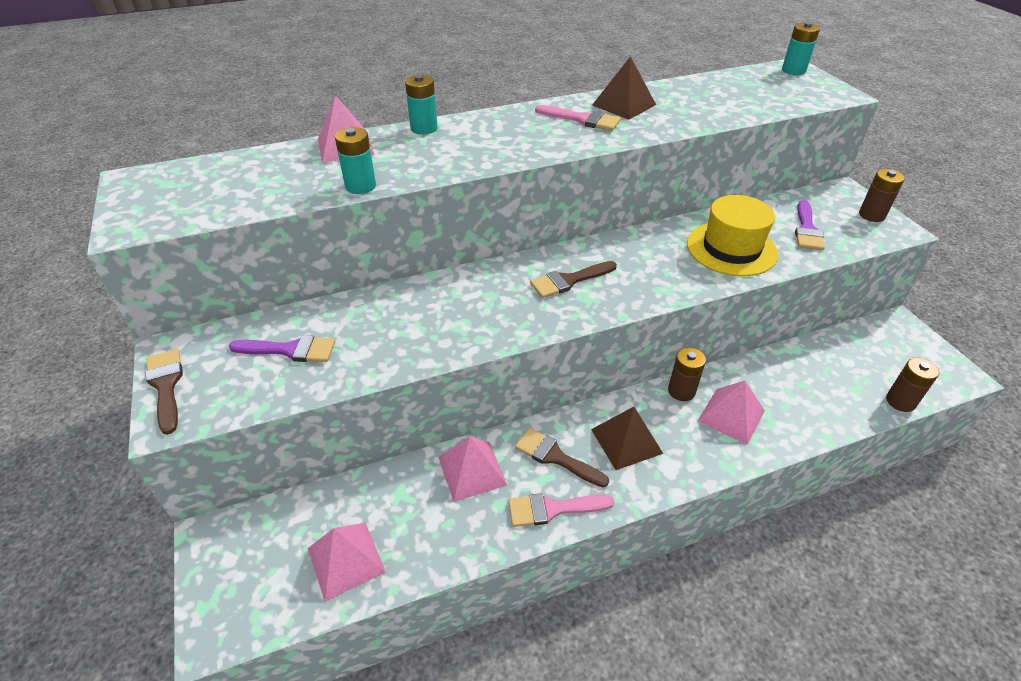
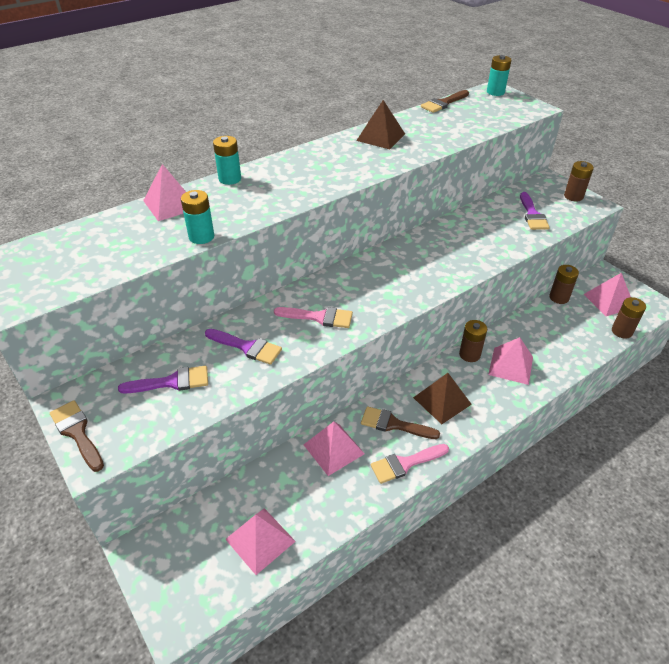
camera: 15 degrees left, 0 degrees up
brown brush [530,261,617,298] -> brown brush moved to [421,90,469,113]
pink brush [535,105,621,131] -> pink brush moved to [274,307,353,328]
yellow hat [687,195,778,276] -> none
none -> purple brush [205,329,282,365]
none -> brown battery [549,265,579,304]
none -> pink pyramid [584,273,631,316]

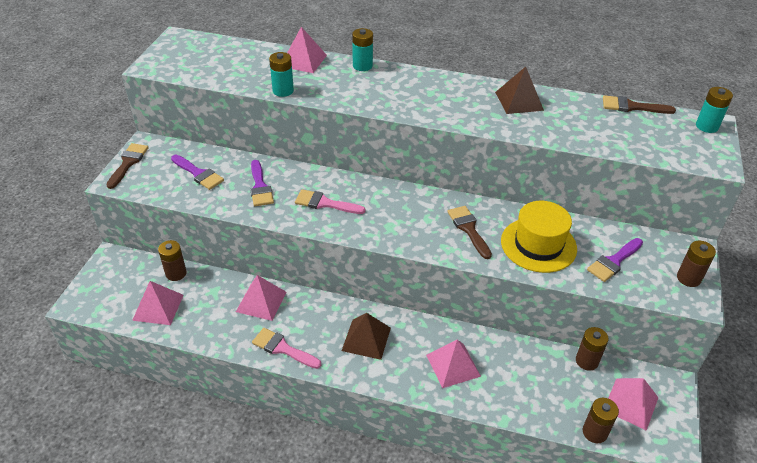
camera: 50 degrees right, 0 degrees up
pink brush [274,307,353,328] -> pink brush turned 135 degrees clockwise [295,189,366,214]
brown brush [361,406,440,439] -> brown brush moved to [448,206,492,259]
brown battery [459,320,487,362] -> brown battery moved to [158,240,187,281]
none -> yellow hat [501,201,577,273]

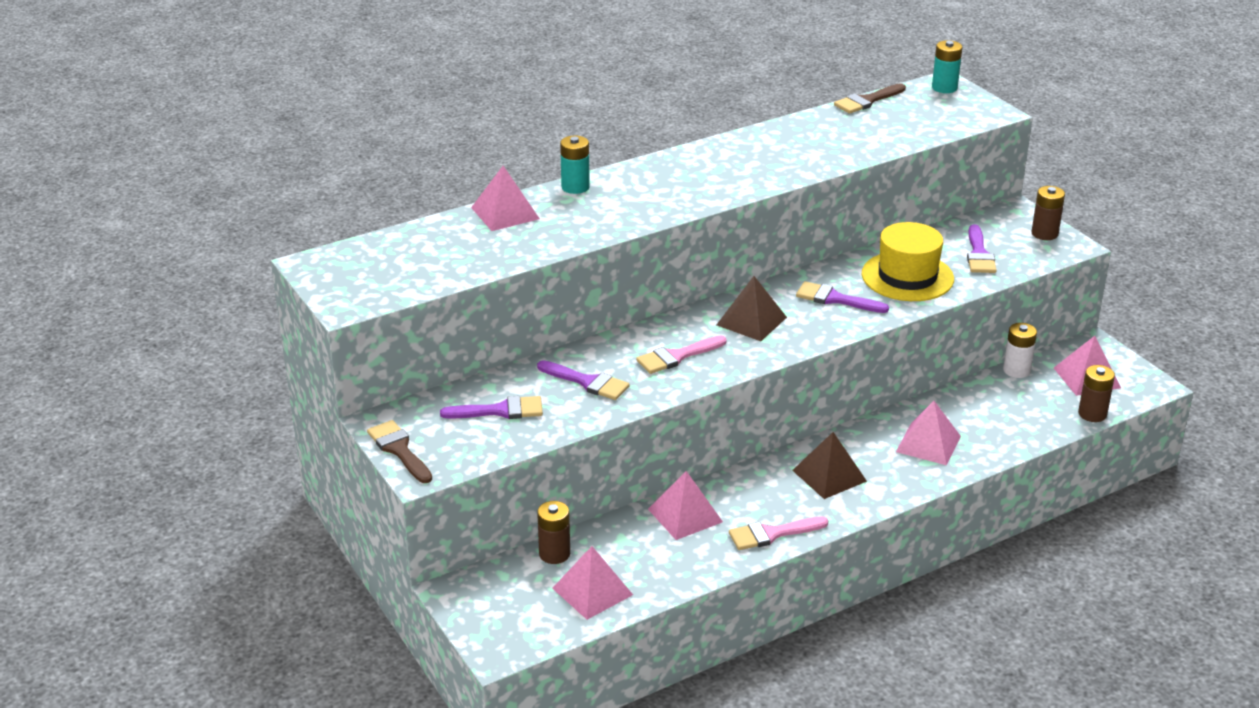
camera: 45 degrees left, 10 degrees down
turquoise battery [269,52,294,97] -> none
brown brush [448,206,492,259] -> purple brush [796,281,889,313]
brown pyramid [495,67,544,114] -> brown pyramid moved to [717,276,787,341]
brown battery [576,327,609,371] -> white battery [1003,323,1037,378]

